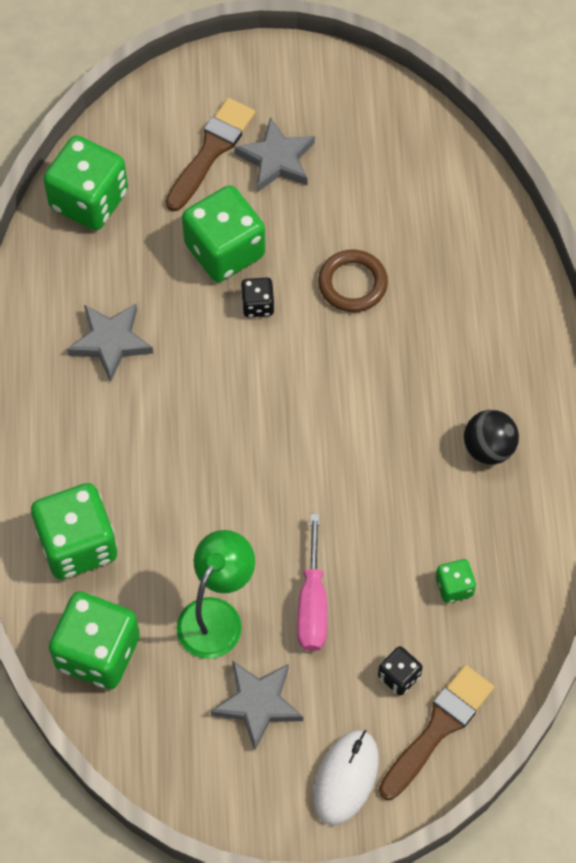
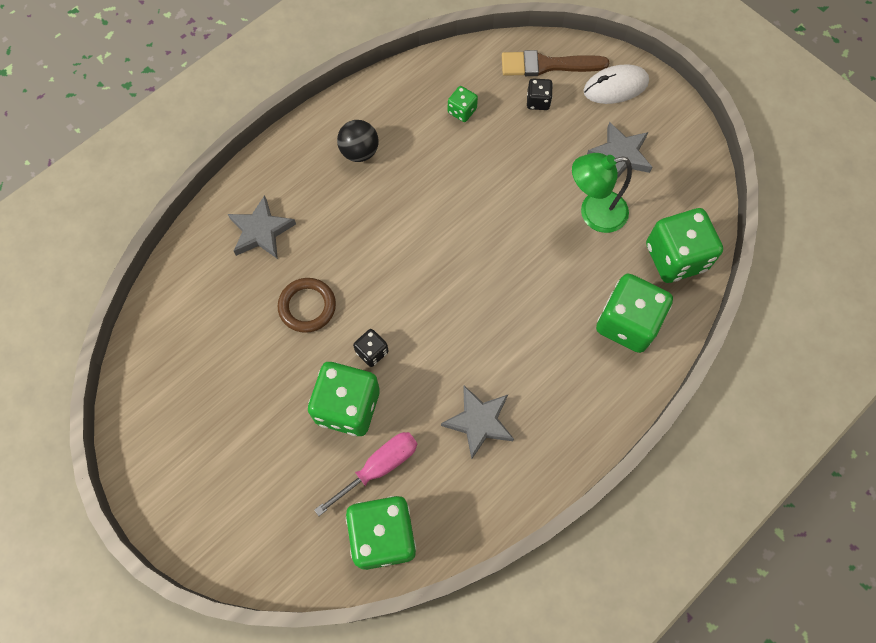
camera: 130 degrees left, 5 degrees up
brown brush [166,98,255,211] -> none
grey star [235,117,315,192] -> grey star moved to [228,195,296,259]
pink screwdriver [297,514,327,651] -> pink screwdriver moved to [314,432,417,516]

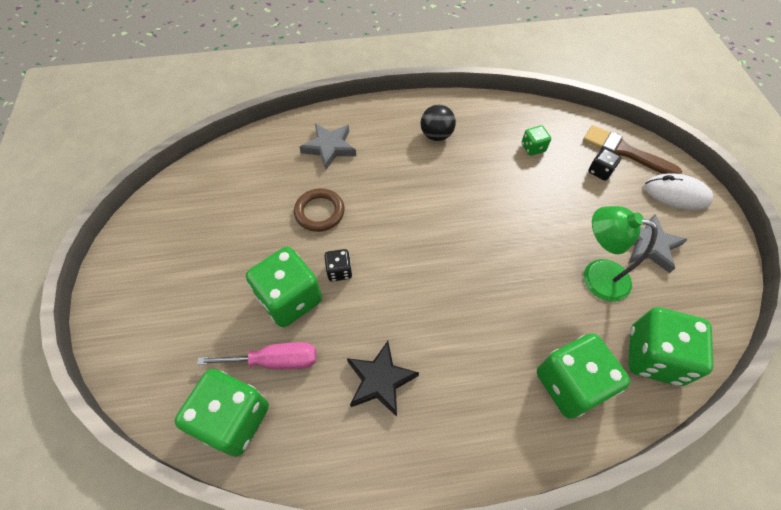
camera: 35 degrees right, 10 degrees down
grey star [441,386,514,459] -> black star [347,341,419,417]

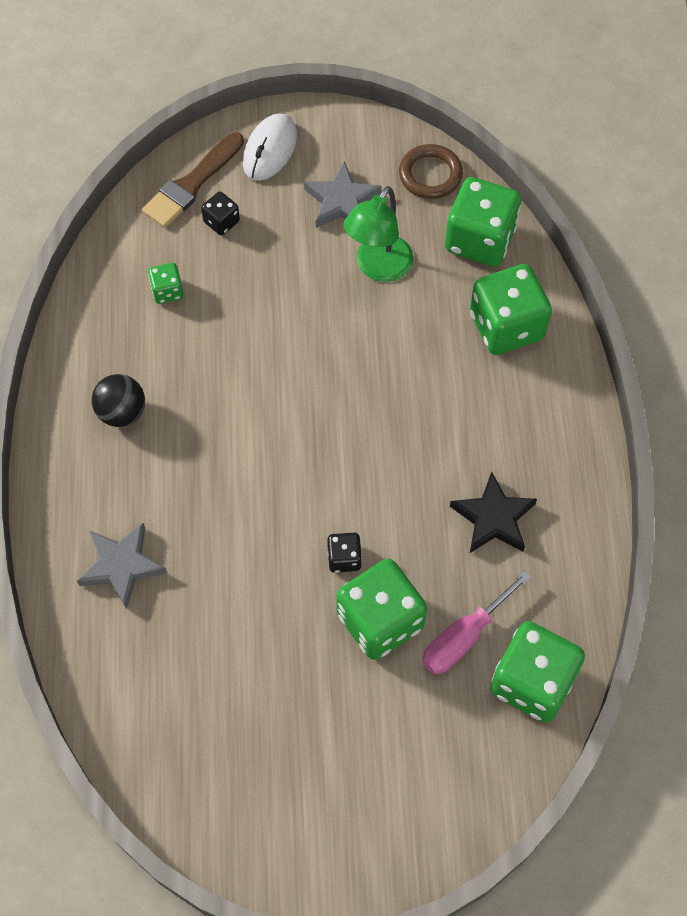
camera: 85 degrees left, 5 degrees up
pink screwdriver [197,342,316,370] -> pink screwdriver turned 135 degrees counterclockwise [422,570,532,674]
brown ring [294,188,345,232] -> brown ring moved to [399,144,463,199]

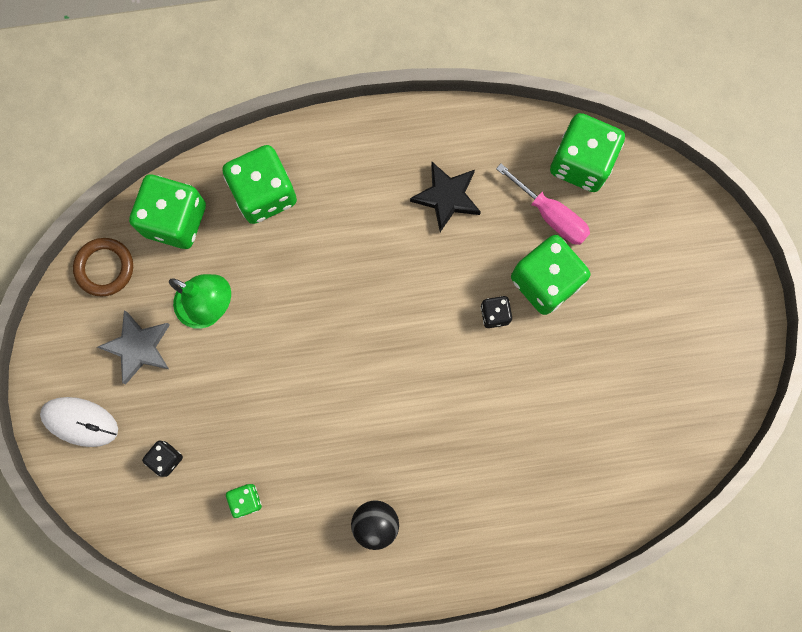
camera: 95 degrees left, 15 degrees up
grey star [77,523,167,609] -> none
brown brush [142,132,244,228] -> none

